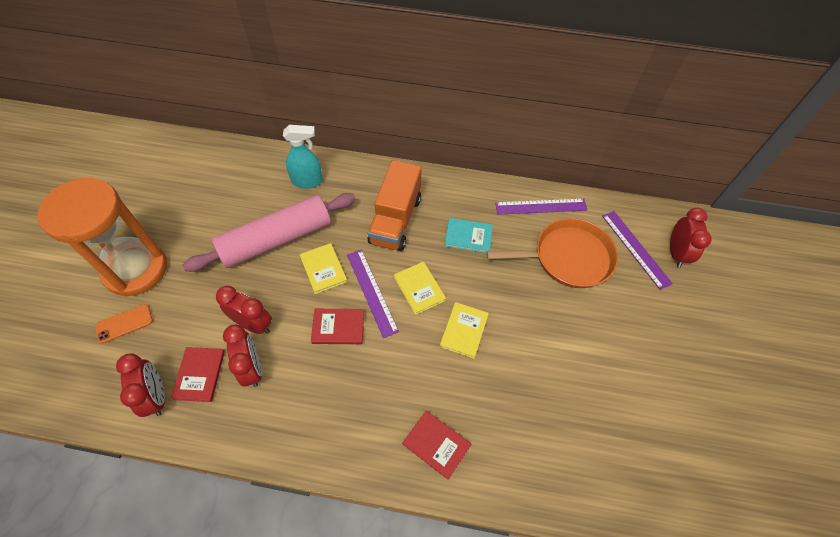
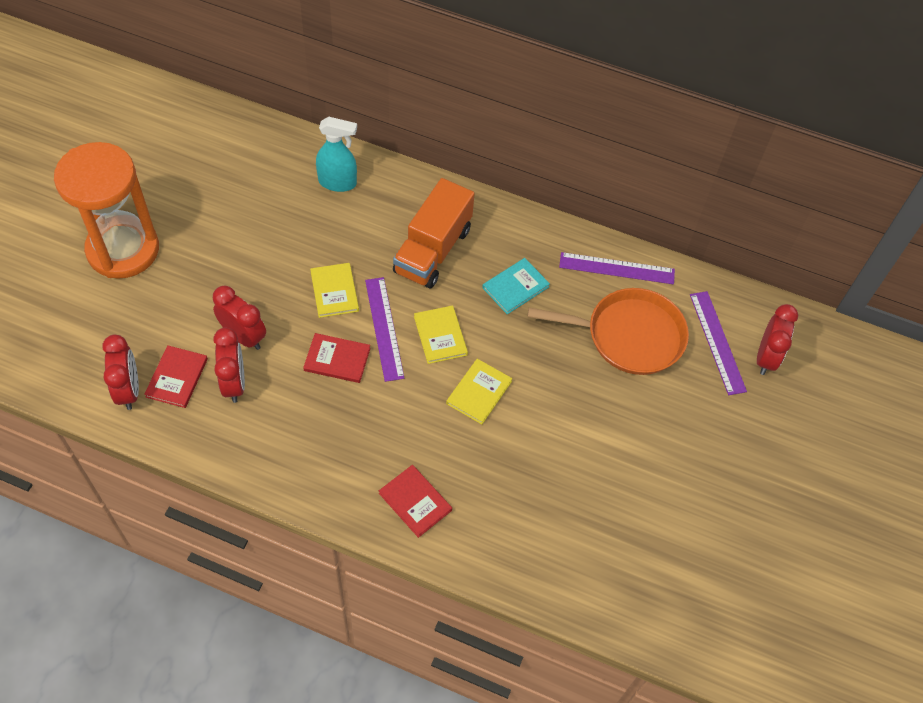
camera: 10 degrees right, 0 degrees up
orange phone [95,304,153,344] -> none
pink rolling pin [182,193,355,272] -> none
turquoise book [444,218,493,253] -> turquoise book turned 60 degrees counterclockwise [482,258,550,314]

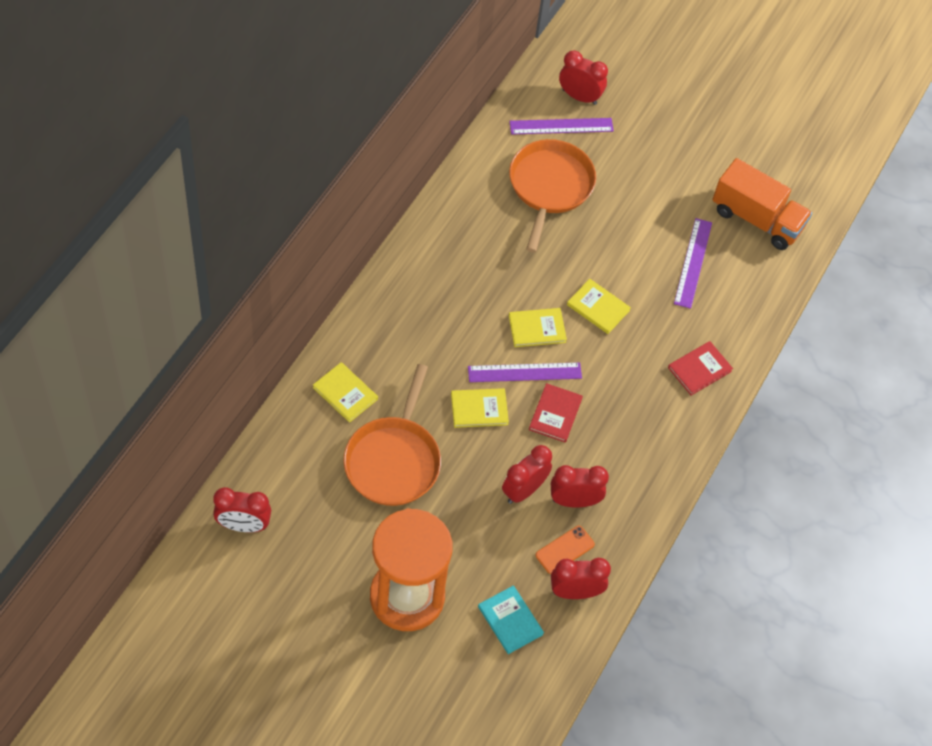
camera: 85 degrees left, 0 degrees up
red book [144,345,208,408] -> orange phone [535,526,595,574]
turquoise spray bottle [316,117,357,192] -> yellow book [313,362,378,423]
orange truck [393,178,475,288] -> orange truck moved to [712,158,812,250]
turquoise book [482,258,550,314] -> turquoise book moved to [478,585,544,654]
purple ruler [559,252,675,284] -> purple ruler moved to [674,218,712,309]
none -> red clock [213,487,271,532]
none -> orange pan [343,364,441,506]

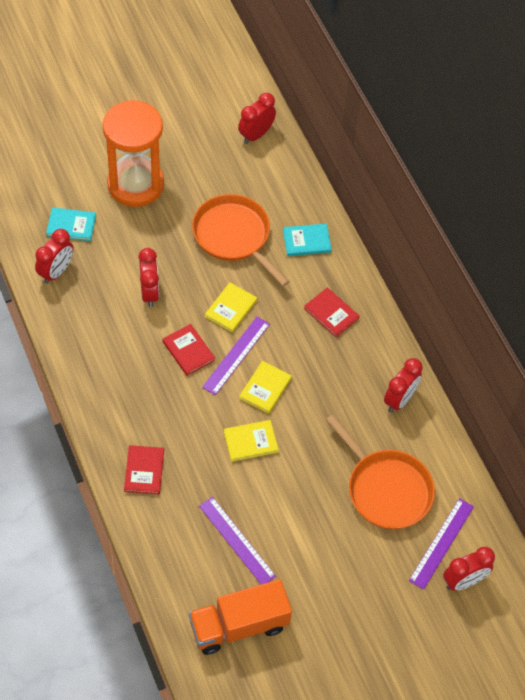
camera: 130 degrees right, 0 degrees up
yellow book [313,362,378,423] -> turquoise book [283,223,332,256]
orange phone [535,526,595,574] -> none
red clock [551,465,609,508] -> red clock moved to [384,358,423,412]
none -> red book [304,287,359,337]

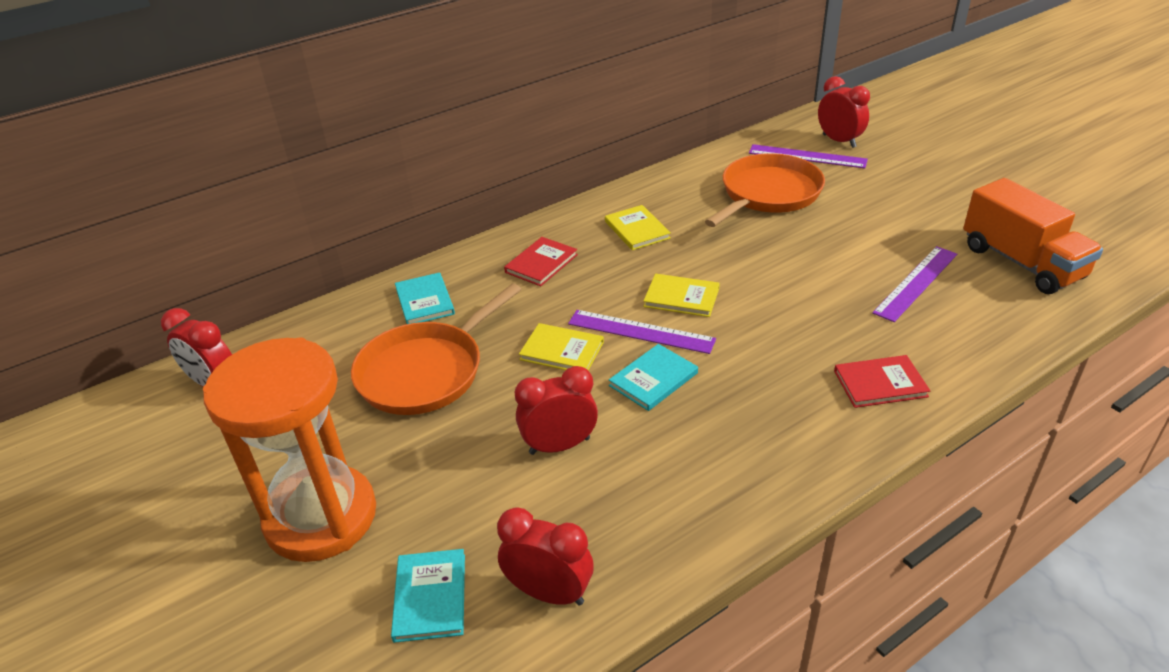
camera: 95 degrees left, 20 degrees down
red book [162,324,215,375] -> turquoise book [609,344,698,411]
yellow book [224,420,279,462] -> yellow book moved to [605,205,671,250]
red clock [384,358,423,412] -> none

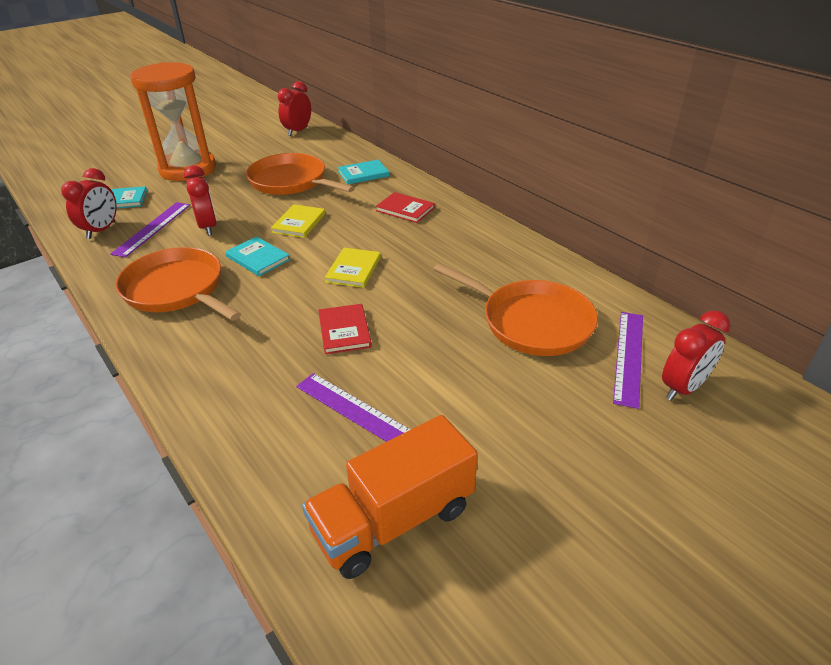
camera: 85 degrees right, 0 degrees up
purple ruler [568,310,716,354] -> purple ruler moved to [110,202,190,258]
yellow book [605,205,671,250] -> none
red book [834,355,930,408] -> red book moved to [318,304,372,354]
none -> orange pan [115,247,241,321]

